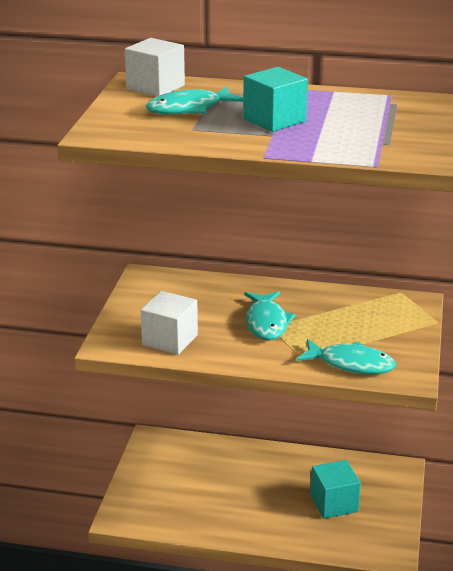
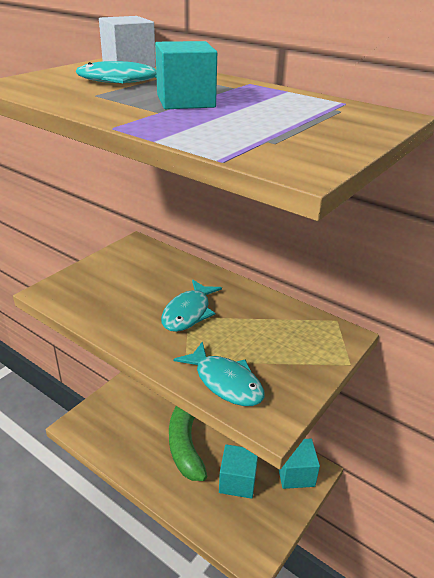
camera: 25 degrees right, 5 degrees up
white cube [141,291,198,355] -> none
none -> green banana [169,406,207,481]
none -> turquoise cube [278,439,320,489]

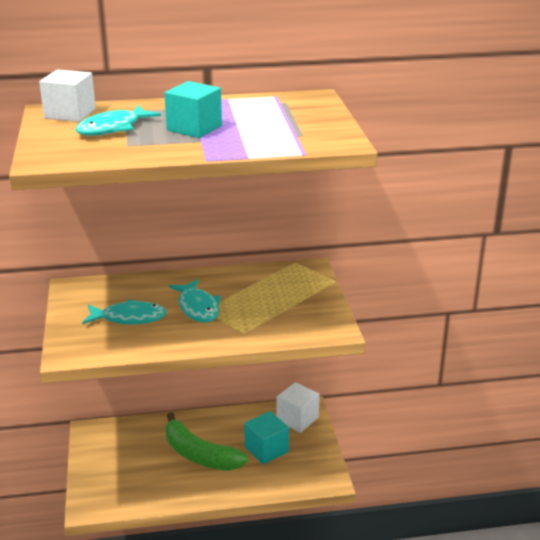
camera: 45 degrees left, 5 degrees down
turquoise fish [173,341,264,406] -> turquoise fish moved to [82,299,167,325]
turquoise cube [278,439,320,489] -> white cube [277,382,320,433]

